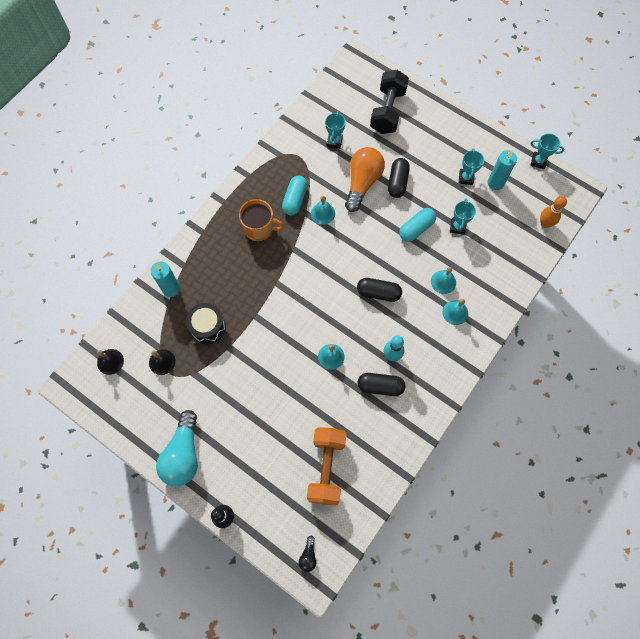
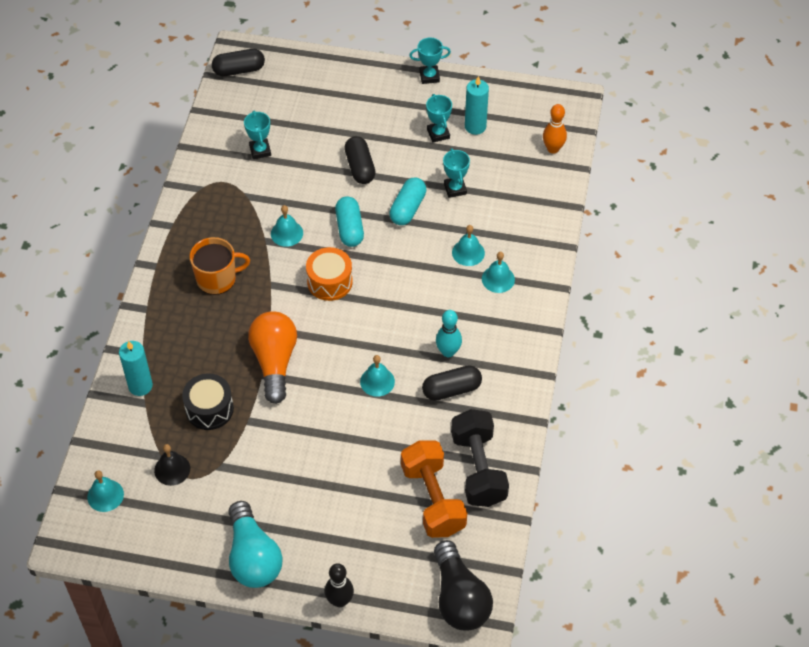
camera: 25 degrees left, 15 degrees down
black bell [97,349,124,375] -> turquoise bell [87,470,124,512]
turquoise capsule [282,176,308,216] -> turquoise capsule moved to [335,196,364,247]
black light bulb [298,536,316,572] -> black light bulb [434,540,493,631], size x2.34
orange light bulb [345,147,385,212] -> orange light bulb moved to [248,311,297,404]
black capsule [357,278,402,302] -> black capsule moved to [212,49,265,76]
black dumbbell [370,70,409,134] -> black dumbbell moved to [451,409,509,507]
turquoise trophy [530,133,564,169] -> turquoise trophy moved to [409,38,451,84]
none -> orange drum [306,247,353,301]

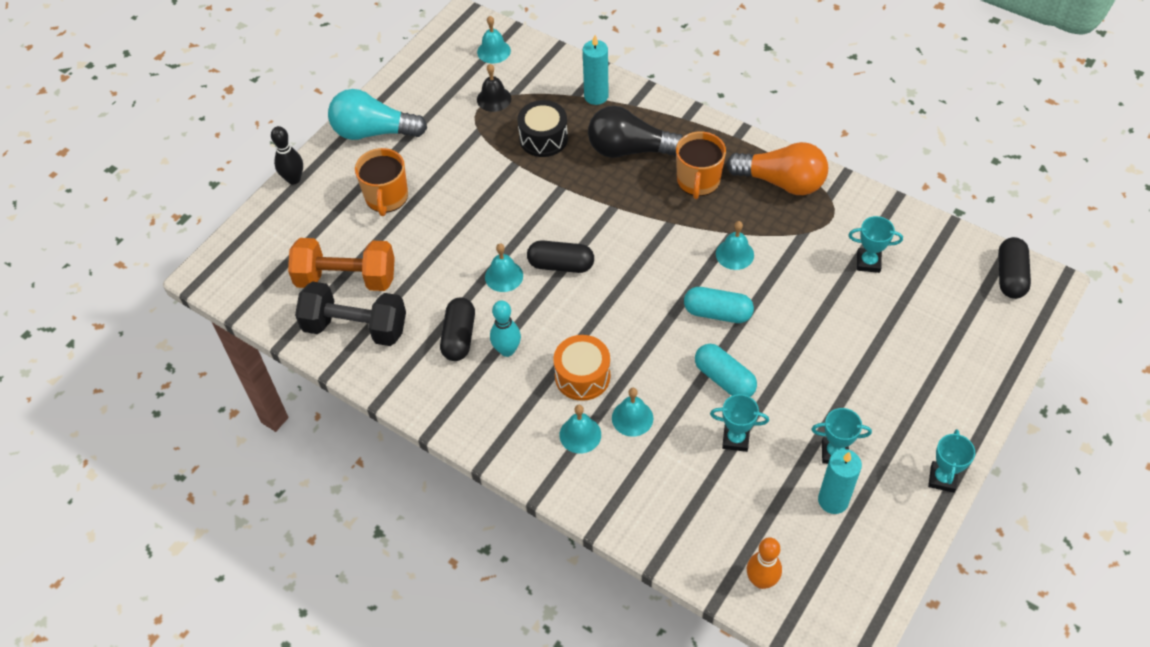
camera: 115 degrees right, 0 degrees up
orange light bulb [248,311,297,404] -> orange light bulb moved to [726,142,828,195]
orange drum [306,247,353,301] -> orange drum moved to [553,335,610,401]
black capsule [344,136,376,184] -> black capsule moved to [527,240,594,273]
black light bulb [434,540,493,631] -> black light bulb moved to [588,106,683,158]
none -> orange mug [355,148,408,216]

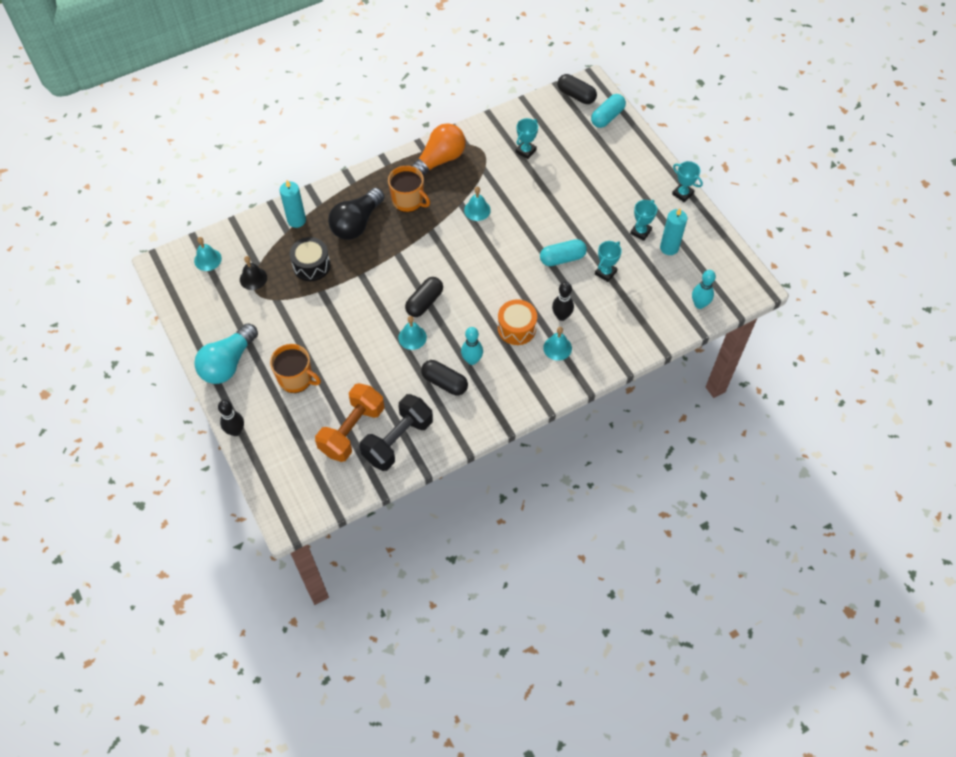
camera: 65 degrees left, 5 degrees up
turquoise bell [612,388,653,437] -> black bowling pin [552,282,574,321]
turquoise capsule [684,287,754,323] -> turquoise capsule moved to [591,94,626,128]
orange bowling pin [747,537,782,589] -> turquoise bowling pin [692,270,716,309]

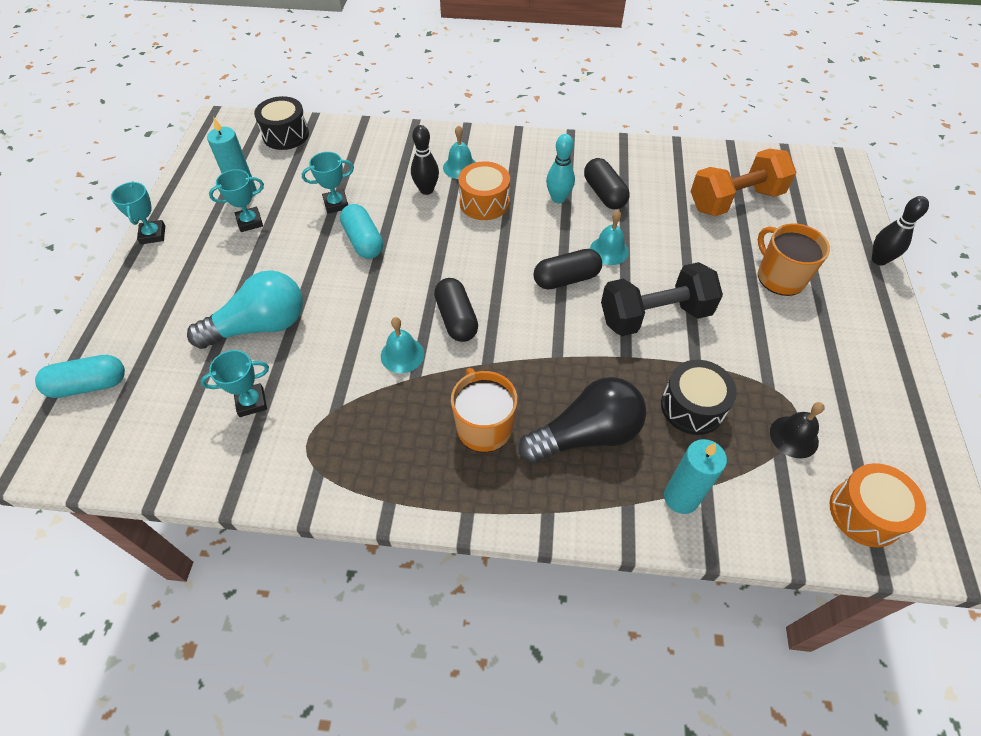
camera: 145 degrees left, 5 degrees down
turquoise bell [194,237,222,271] -> orange drum [830,463,926,547]
turquoise light bulb [194,323,258,384] -> turquoise light bulb moved to [187,270,303,349]
black dumbbell [360,394,433,471] -> black dumbbell moved to [601,262,723,336]
orange light bulb [411,123,466,176] -> none
turquoise capsule [540,239,587,266] -> turquoise capsule turned 45 degrees clockwise [340,204,383,259]
black capsule [557,74,597,104] -> black capsule moved to [434,278,478,342]
turquoise bowling pin [692,270,716,309] -> black drum [254,96,309,150]

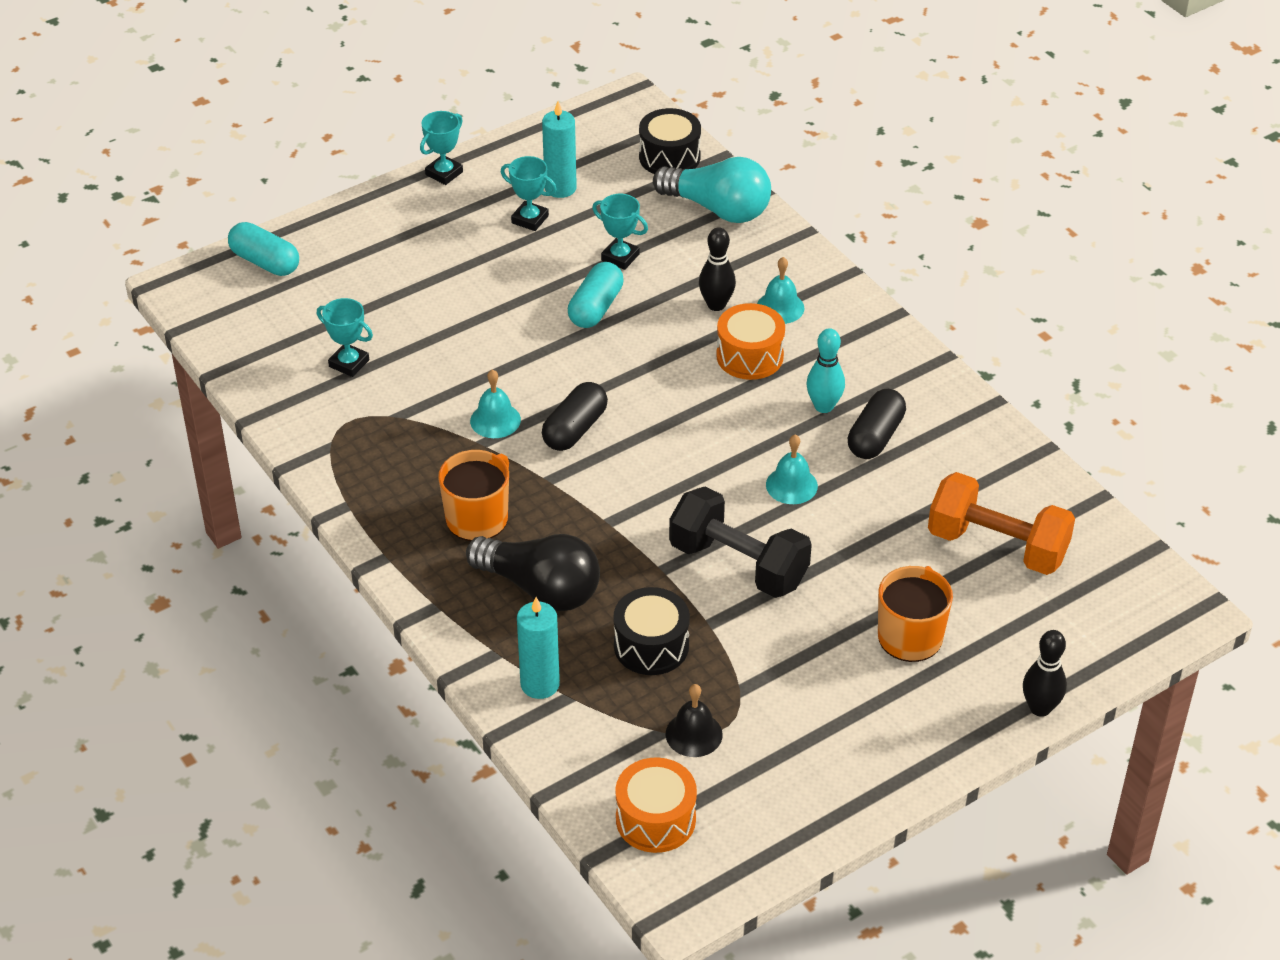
camera: 50 degrees right, 10 degrees down
turquoise light bulb [187,270,303,349] -> turquoise light bulb moved to [653,157,771,223]
black capsule [534,249,602,289] -> none

